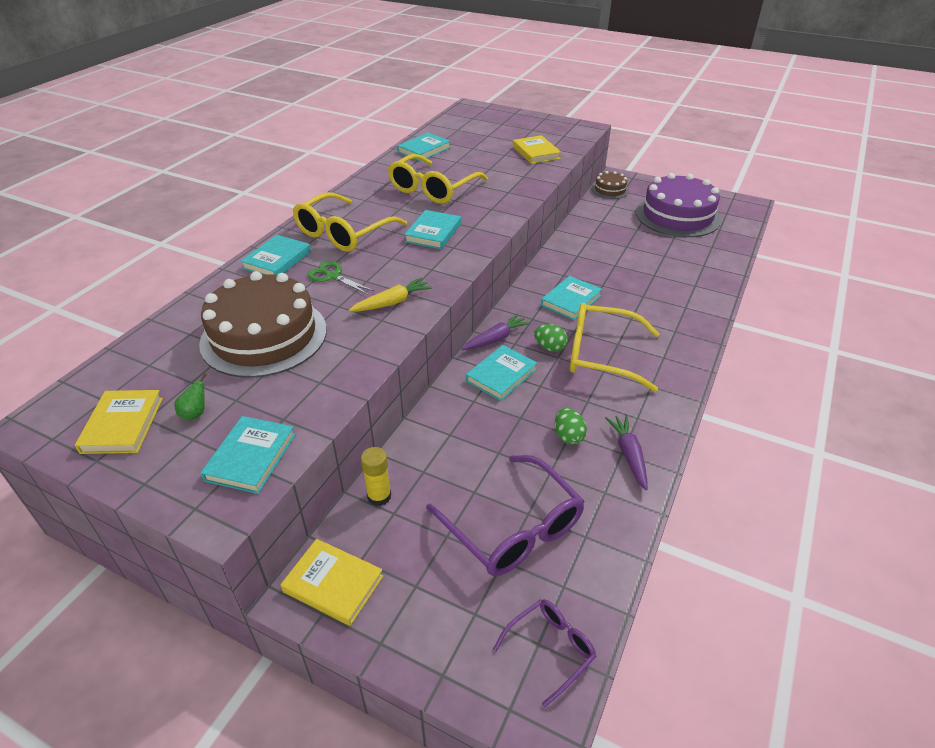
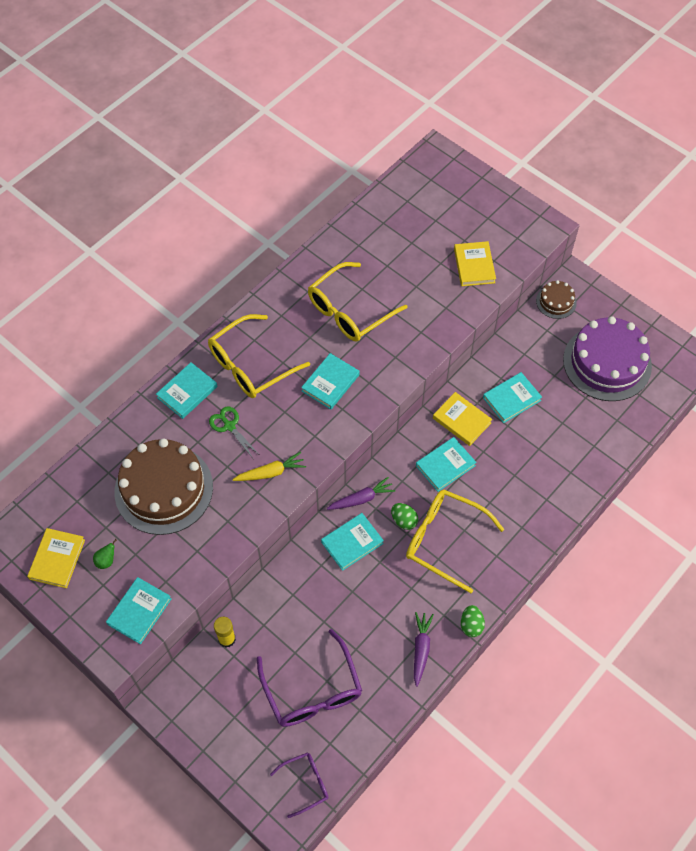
camera: 15 degrees right, 20 degrees up
yellow book [280,539,383,626] -> yellow book moved to [433,392,492,446]
turquoise book [397,133,451,161] -> turquoise book moved to [483,372,542,423]
green egg [555,408,587,445] -> green egg moved to [461,605,485,637]

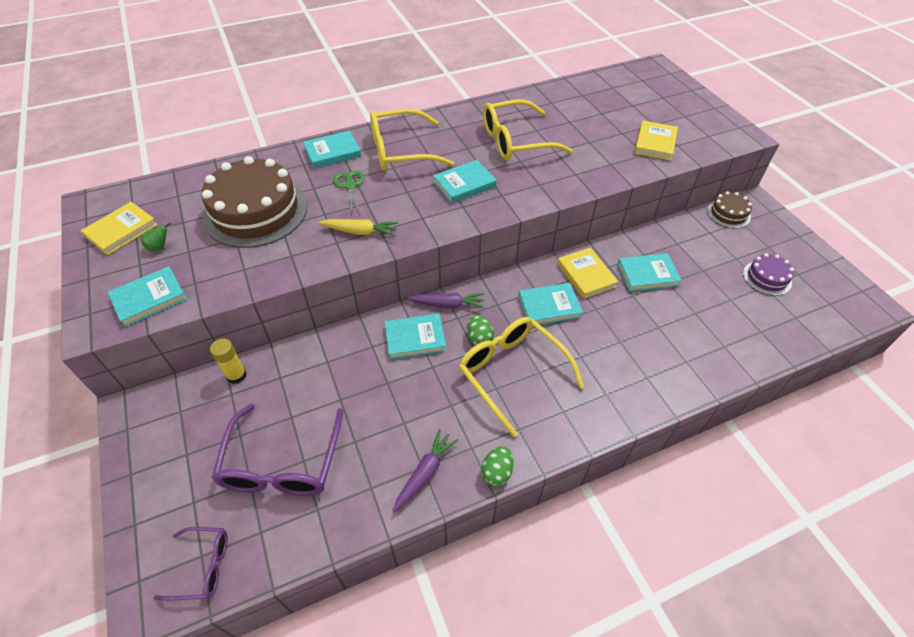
camera: 25 degrees right, 10 degrees down
purple cake [563,316,652,401] -> purple cake [743,253,794,296], size x0.47

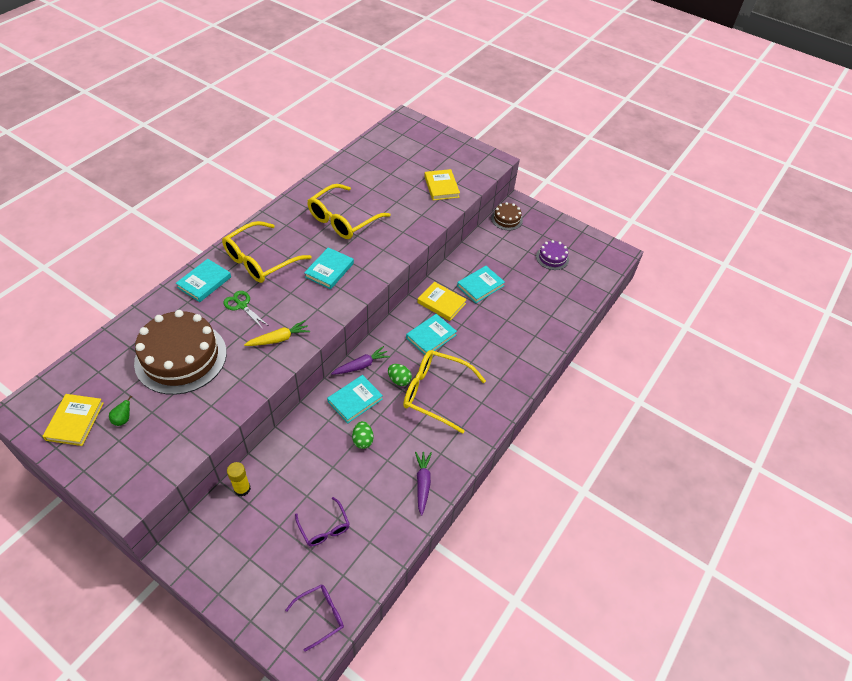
camera: 35 degrees left, 0 degrees up
turquoise book [108,266,187,327] -> none
purple glasses [211,404,343,496] -> purple glasses [295,497,350,547], size x0.55
green egg [481,446,514,486] -> green egg moved to [352,421,374,449]

